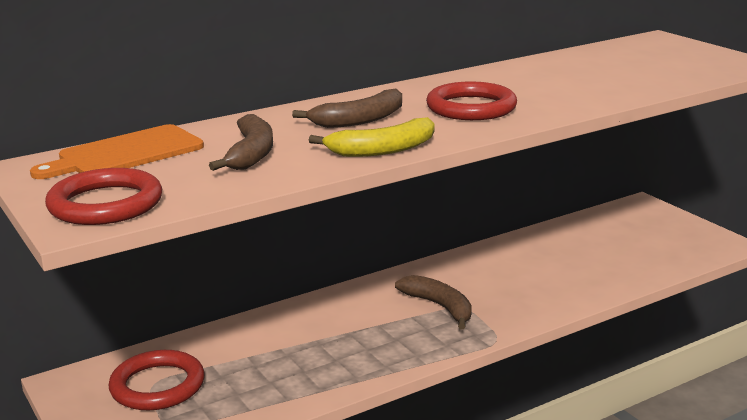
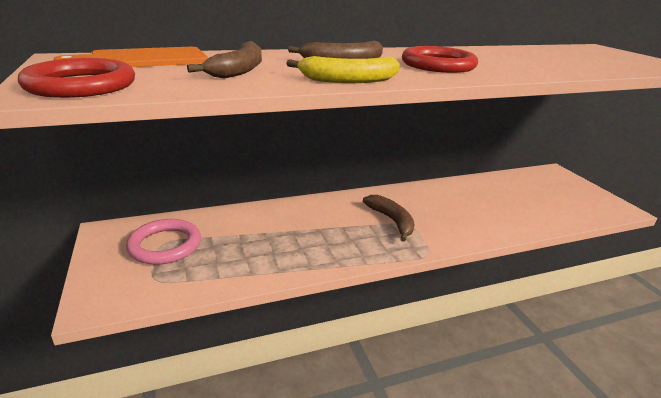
camera: 10 degrees right, 5 degrees up
red ring [108,350,205,410] -> pink ring [126,219,201,265]

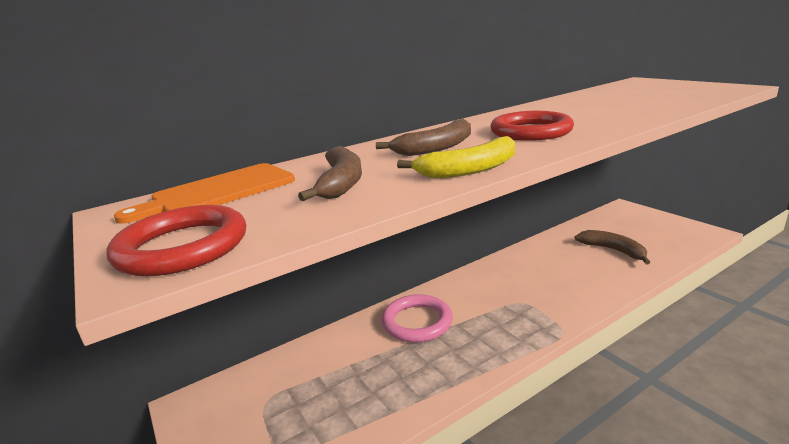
camera: 10 degrees left, 5 degrees down
pink ring [126,219,201,265] -> pink ring moved to [381,294,453,343]
brown banana [363,195,415,242] -> brown banana moved to [575,230,650,265]

